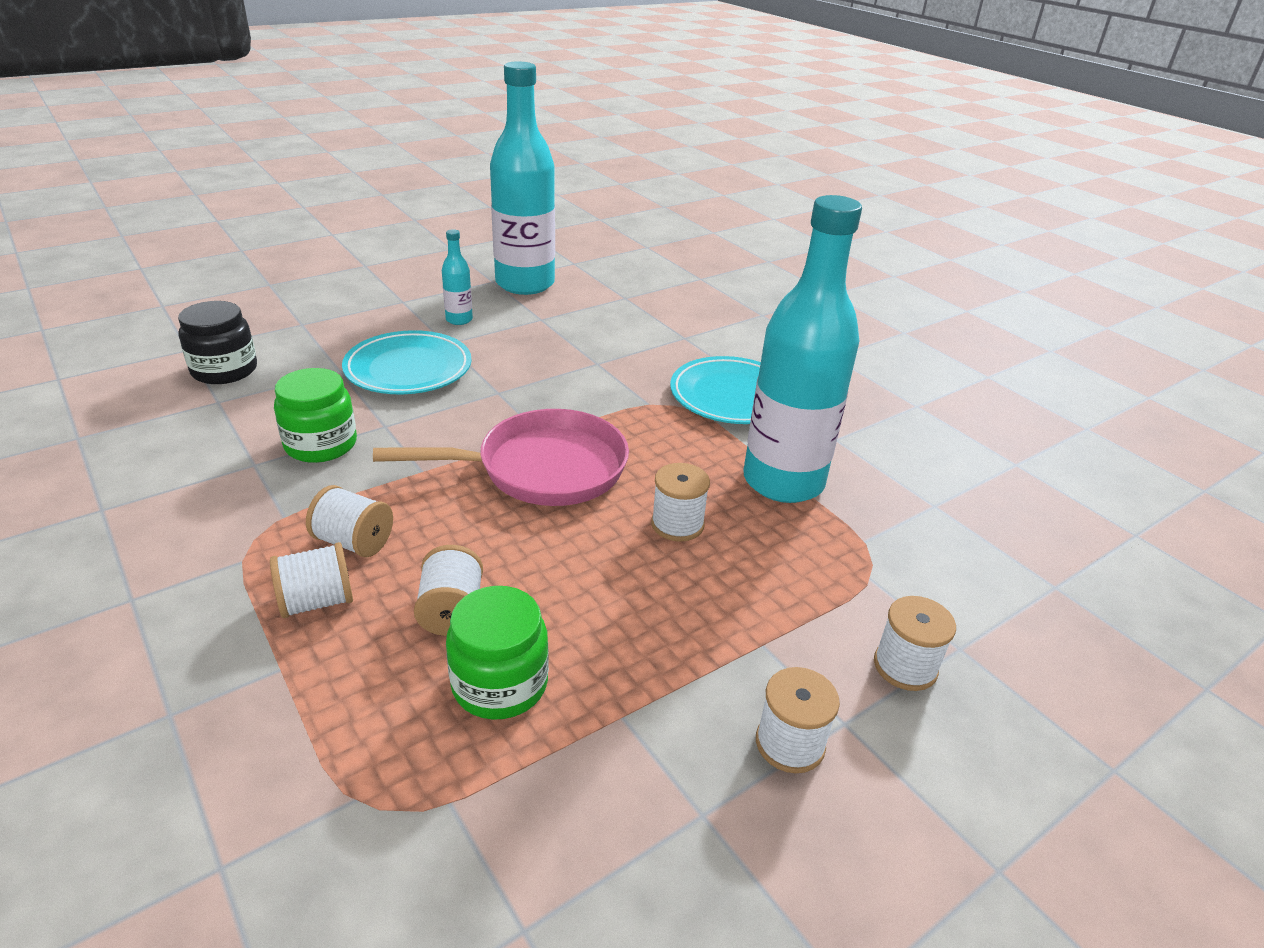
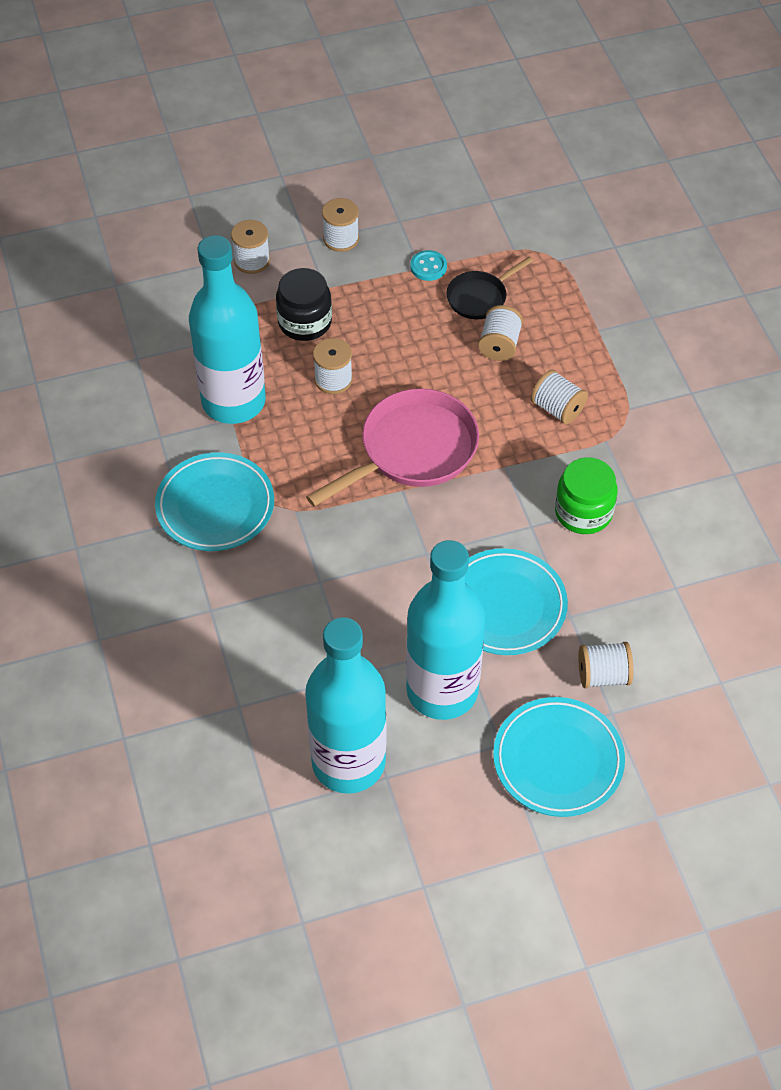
camera: 160 degrees left, 20 degrees up
black jar [178,301,257,384] -> black jar moved to [276,268,332,341]
white spool [270,542,353,618] -> white spool moved to [578,642,633,688]
pink pan [373,409,629,506] -> pink pan turned 135 degrees clockwise [306,388,479,507]
turquoise bottle [442,229,473,325] -> turquoise bottle [406,540,485,720], size x2.41
green jar [446,586,549,720] -> black pan [446,257,533,319]
none -> turquoise button [410,250,447,281]
none -> turquoise plate [493,697,625,817]

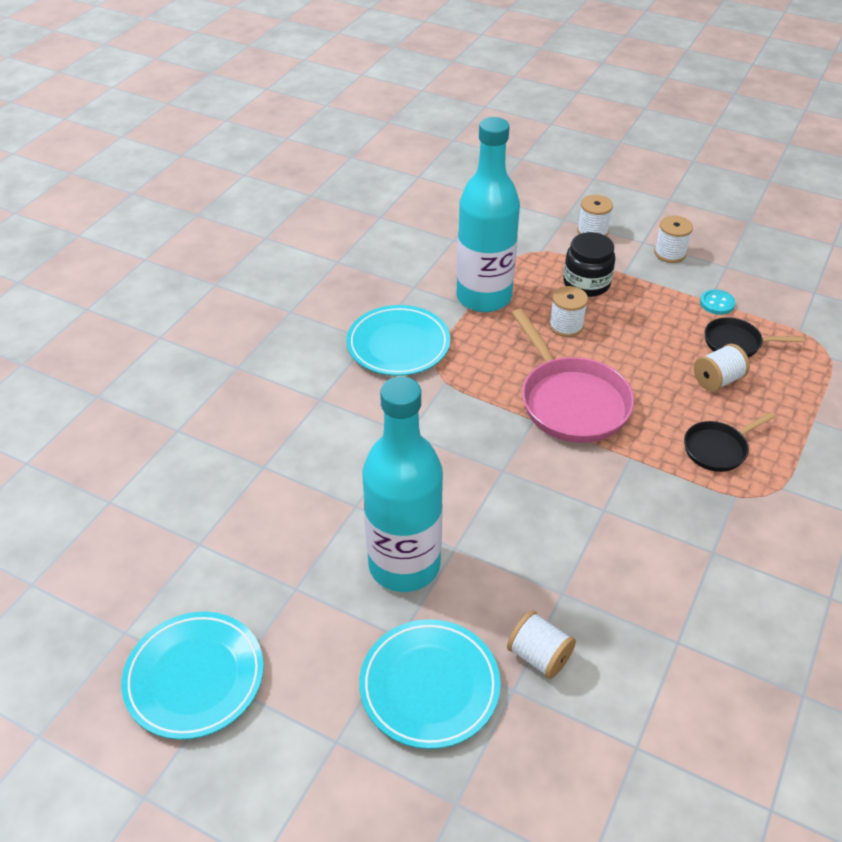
camera: 45 degrees right, 10 degrees down
turquoise bottle [305,617,386,794] -> none
pink pan [306,388,479,507] -> pink pan turned 60 degrees clockwise [512,309,634,443]
turquoise plate [465,548,568,655] -> turquoise plate moved to [121,612,264,740]
white spool [531,370,588,424] -> black pan [684,412,776,472]
green jar [555,457,618,534] -> none

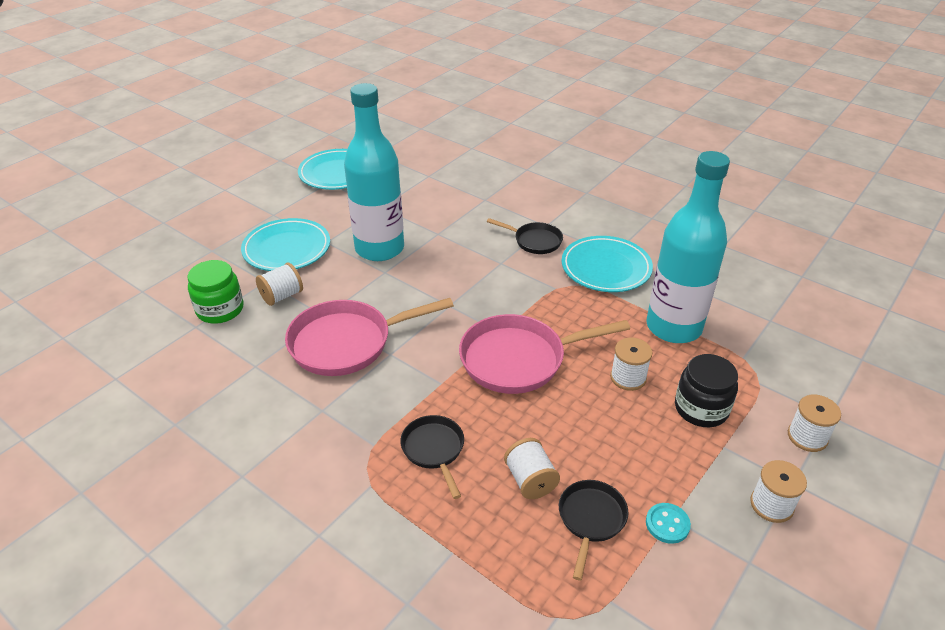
camera: 100 degrees right, 5 degrees down
none -> green jar [188,260,244,324]
none -> pink pan [285,298,454,376]
none -> black pan [487,218,563,254]

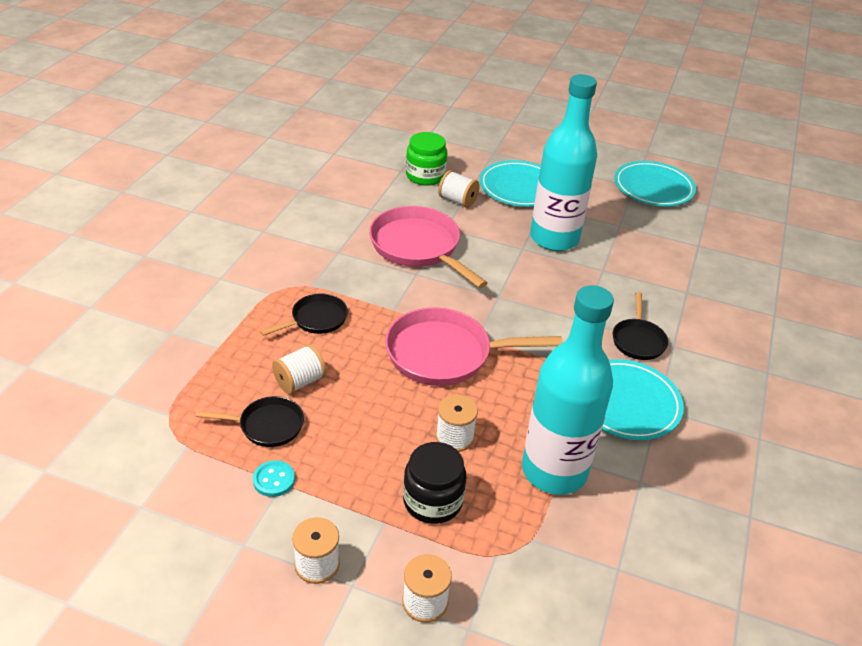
camera: 70 degrees right, 0 degrees up
pink pan [459,314,630,394] -> pink pan turned 60 degrees counterclockwise [385,307,563,386]

